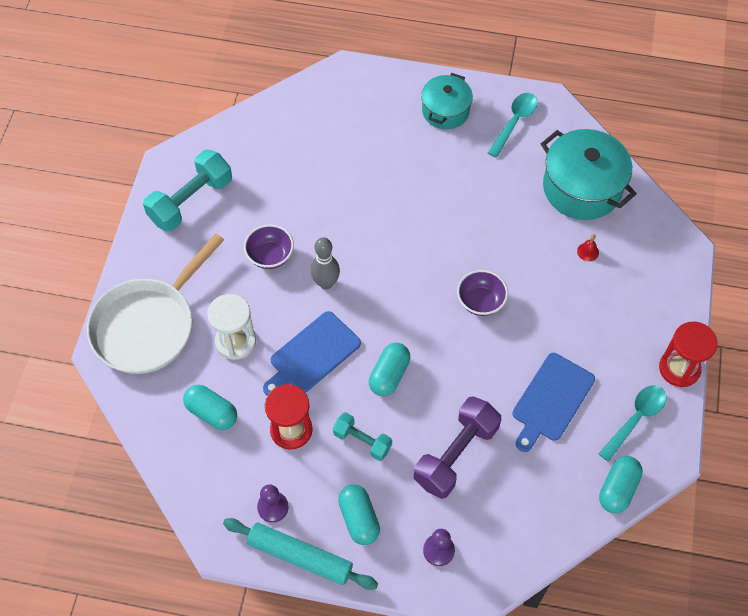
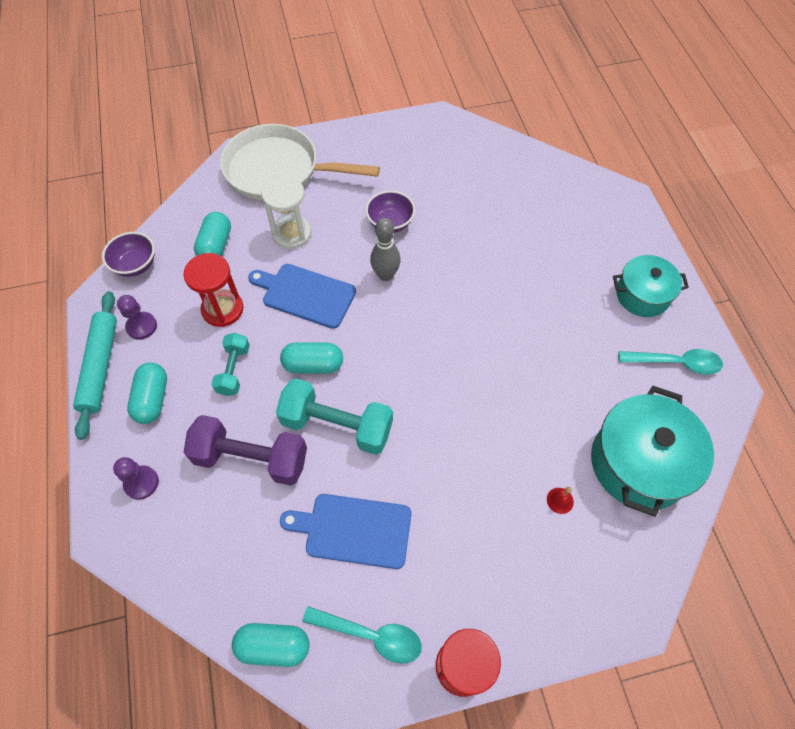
camera: 65 degrees right, 0 degrees up
turquoise dumbbell [143,150,232,232] -> turquoise dumbbell moved to [276,378,393,455]
turquoise capsule [338,484,380,545] -> turquoise capsule turned 45 degrees counterclockwise [127,363,167,424]
purple bowl [457,270,508,316] -> purple bowl moved to [102,232,155,277]

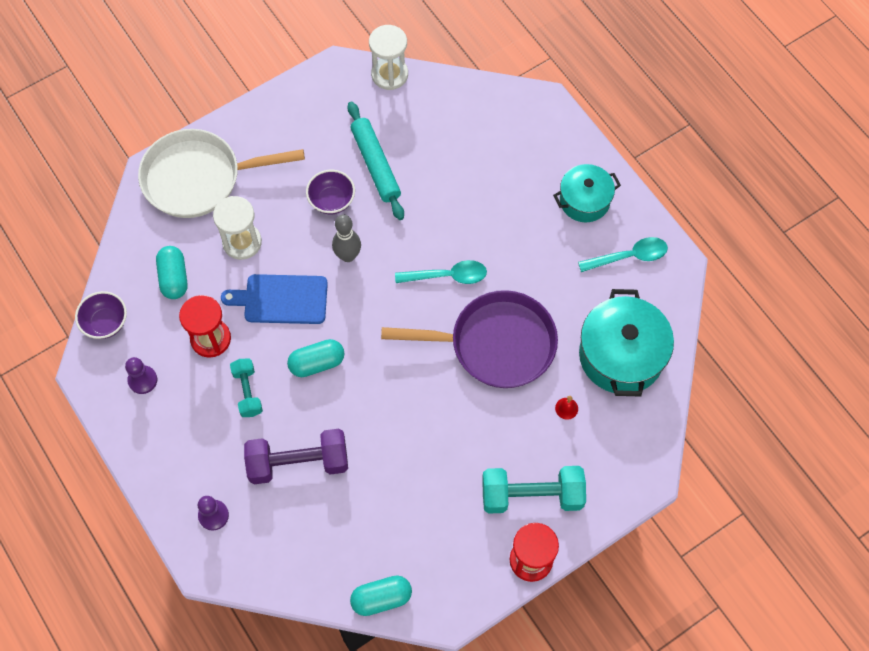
camera: 20 degrees left, 5 degrees up
turquoise rolling pin [73,291,117,440] -> turquoise rolling pin moved to [348,101,404,220]
turquoise capsule [127,363,167,424] -> none
turquoise dumbbell [276,378,393,455] -> turquoise dumbbell moved to [482,466,586,514]
blue cutting board [280,494,411,569] -> none
turquoise spoon [302,606,422,664] -> turquoise spoon moved to [395,260,487,284]
none -> white hourglass [369,25,408,90]
none -> purple pan [381,290,558,388]

